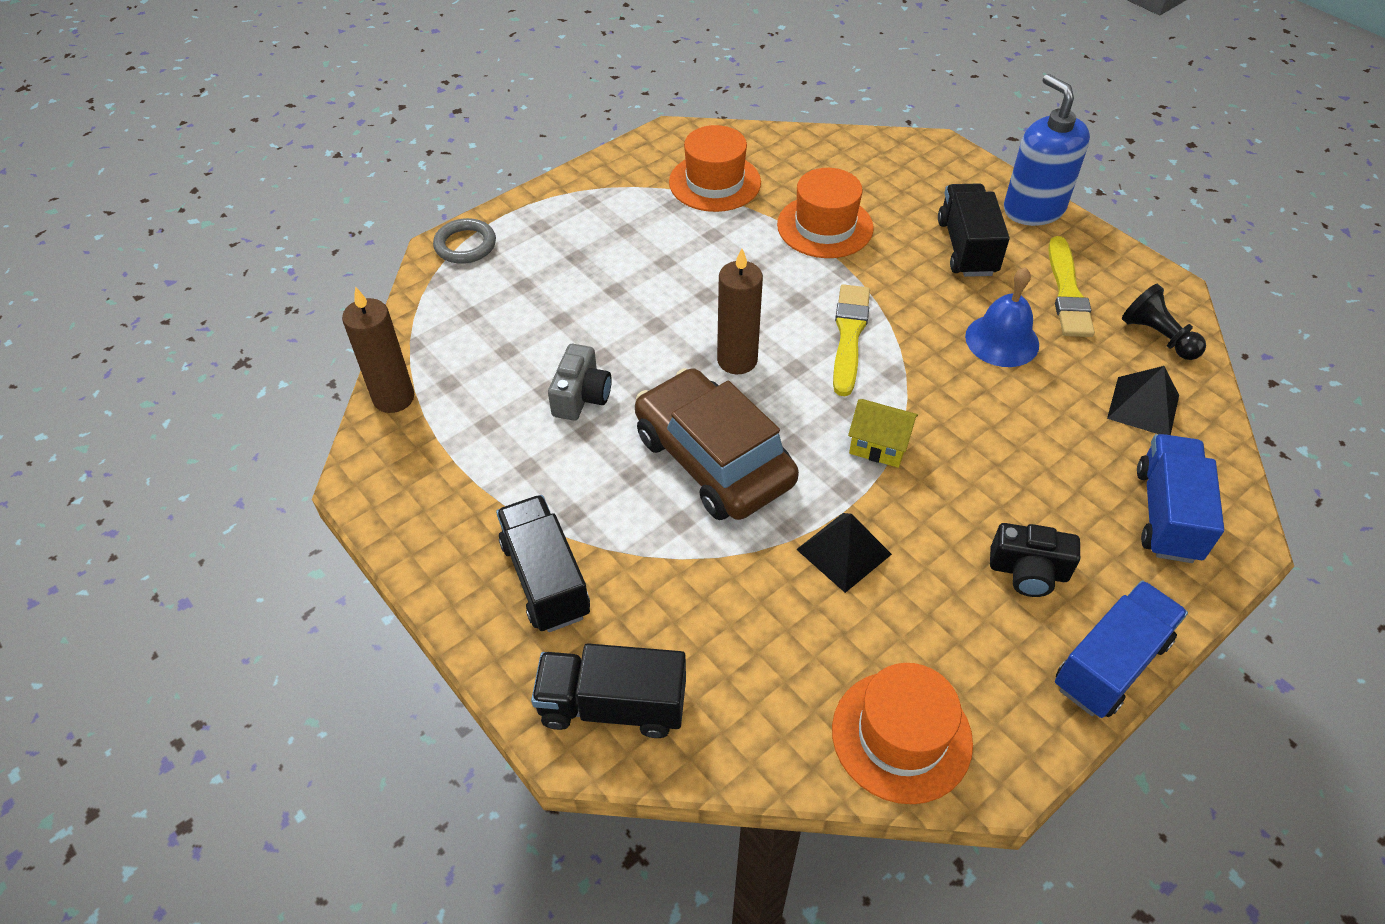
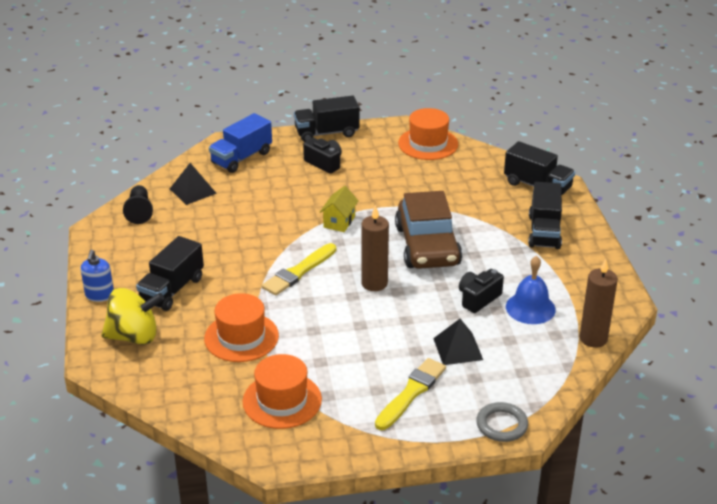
camera: 150 degrees left, 15 degrees down
grey camera [548,344,612,421] -> black camera [459,269,504,313]
black pyramid [796,513,892,593] -> black pyramid moved to [433,319,483,365]
yellow house [848,399,918,468] -> yellow house turned 60 degrees clockwise [320,186,359,232]
blue bell [965,267,1039,367] -> blue bell moved to [506,256,556,324]
blue soap dispenser [1004,74,1090,226] -> blue soap dispenser [81,250,114,302], size x0.57
yellow brush [1048,236,1095,337] -> yellow brush moved to [375,358,446,430]
blue truck [1055,580,1188,718] -> black truck [294,96,360,142]
none -> yellow spinning top [101,288,164,345]

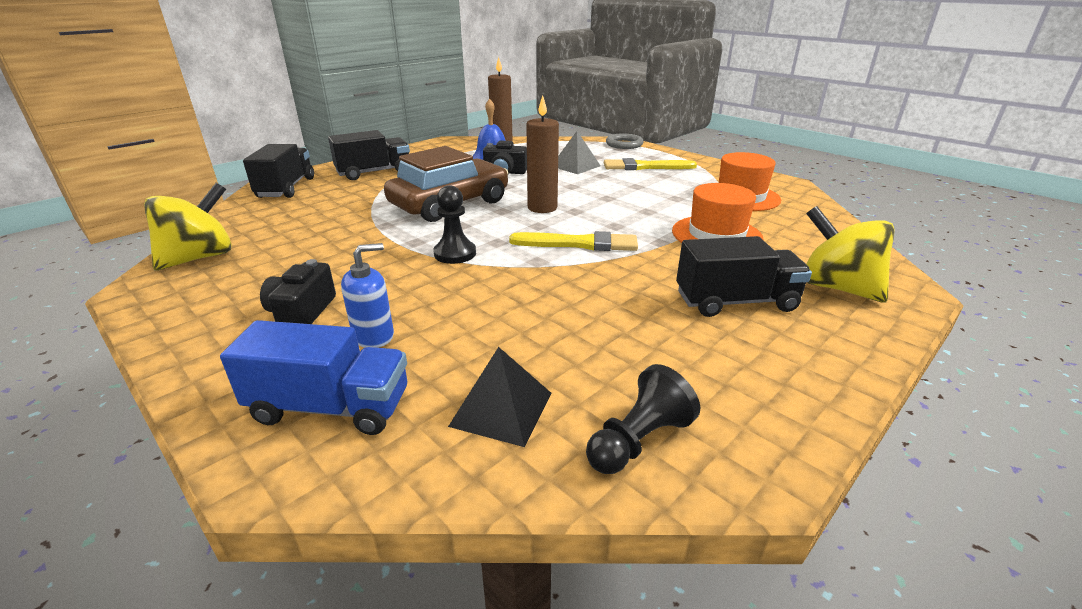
camera: 125 degrees left, 5 degrees down
blue soap dispenser [81,250,114,302] -> blue soap dispenser moved to [341,243,394,348]
black truck [294,96,360,142] -> none
yellow house [320,186,359,232] -> black pawn [433,185,476,264]
orange hat [398,108,458,160] -> yellow spinning top [144,183,232,270]
black pyramid [433,319,483,365] -> grey pyramid [558,131,601,174]

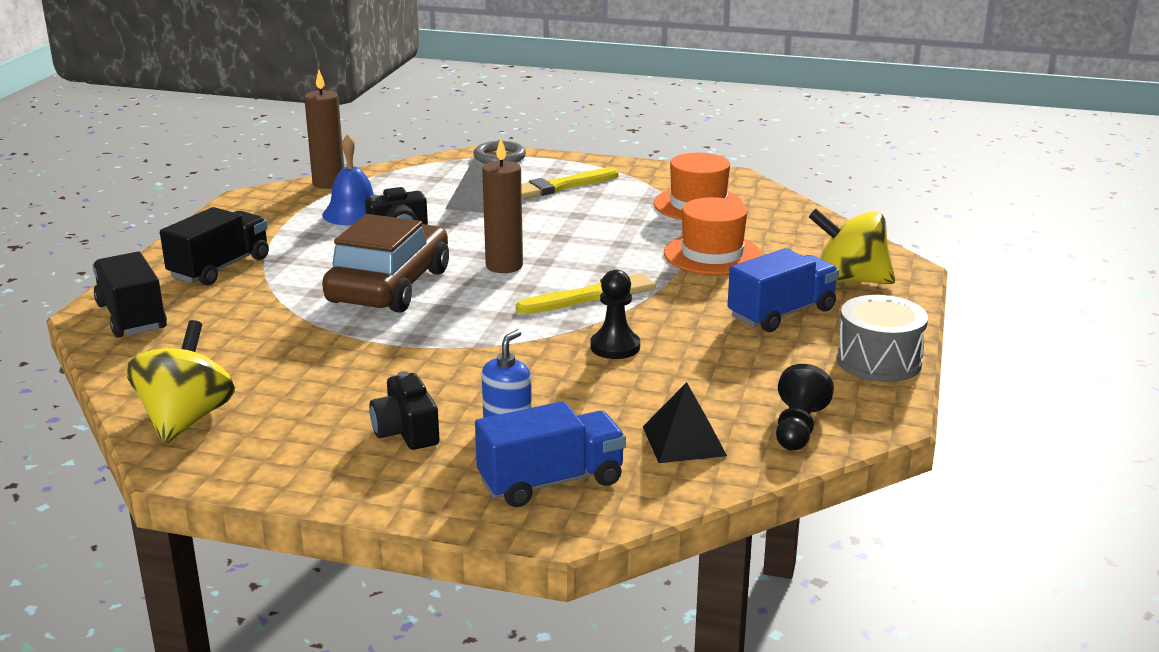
camera: 30 degrees left, 5 degrees down
black pawn [433,185,476,264] -> black pawn moved to [590,270,640,359]
black truck [676,236,812,317] -> blue truck [728,248,839,332]
none -> grey drum [836,295,928,382]

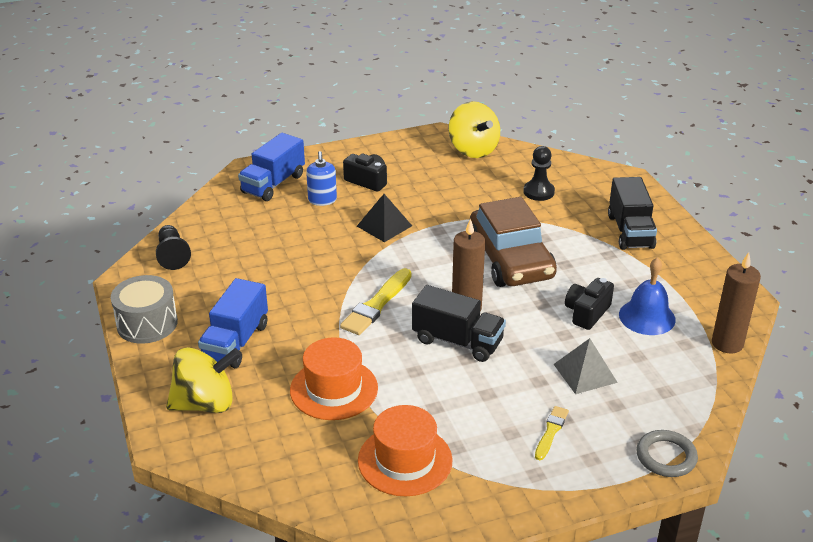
camera: 145 degrees right, 10 degrees up
black truck [92,252,167,338] -> black truck moved to [412,285,506,362]
yellow brush [521,167,619,199] -> yellow brush [535,406,569,460], size x0.58
black pawn [590,270,640,359] -> black pawn moved to [523,146,555,201]
black pyramid [643,382,727,463] -> black pyramid moved to [357,194,412,242]

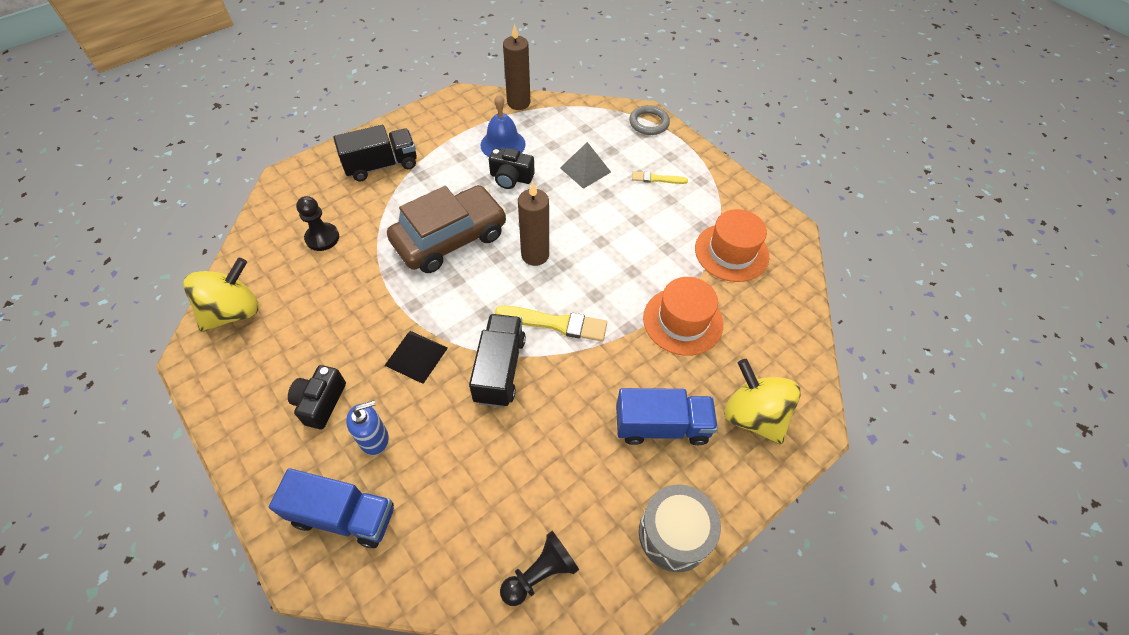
camera: 110 degrees left, 20 degrees up
black truck [412,285,506,362] -> black truck moved to [469,314,526,407]

